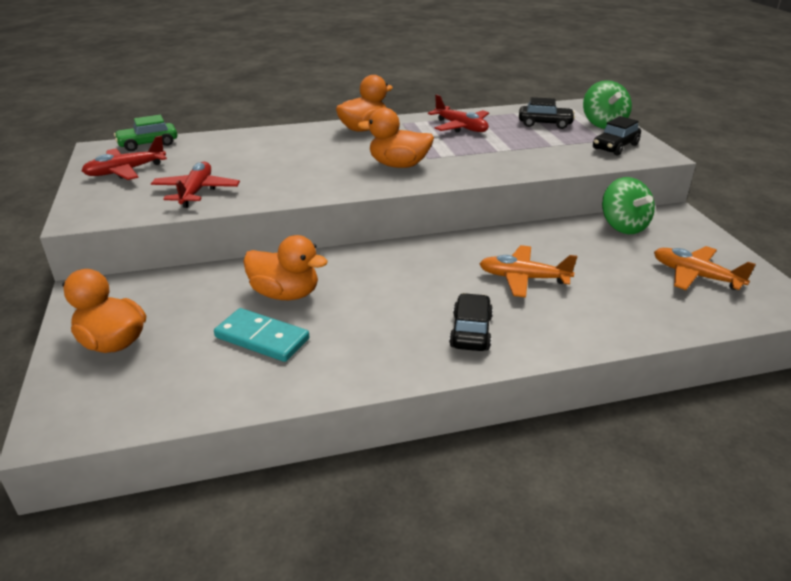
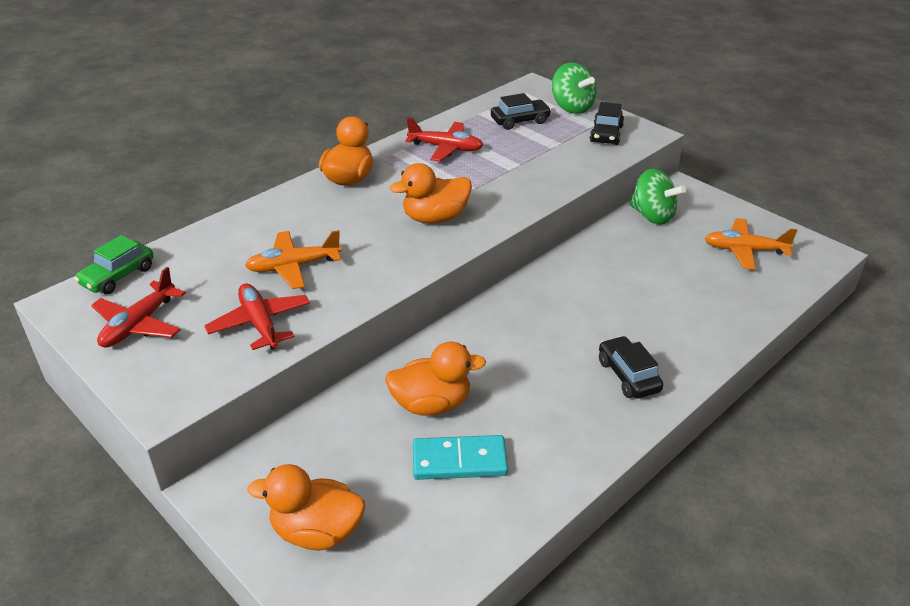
camera: 30 degrees left, 5 degrees up
orange plane [479,245,577,298] -> orange plane moved to [245,230,342,289]

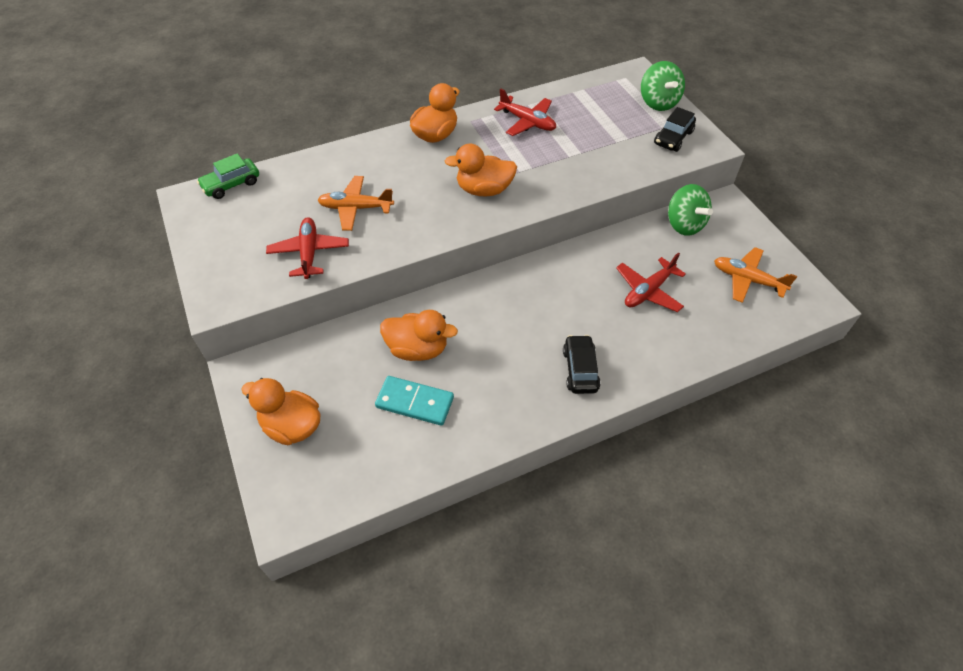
camera: 20 degrees right, 15 degrees up
red plane [91,267,186,348] -> red plane moved to [616,252,686,312]
black car [491,93,551,130] -> none

